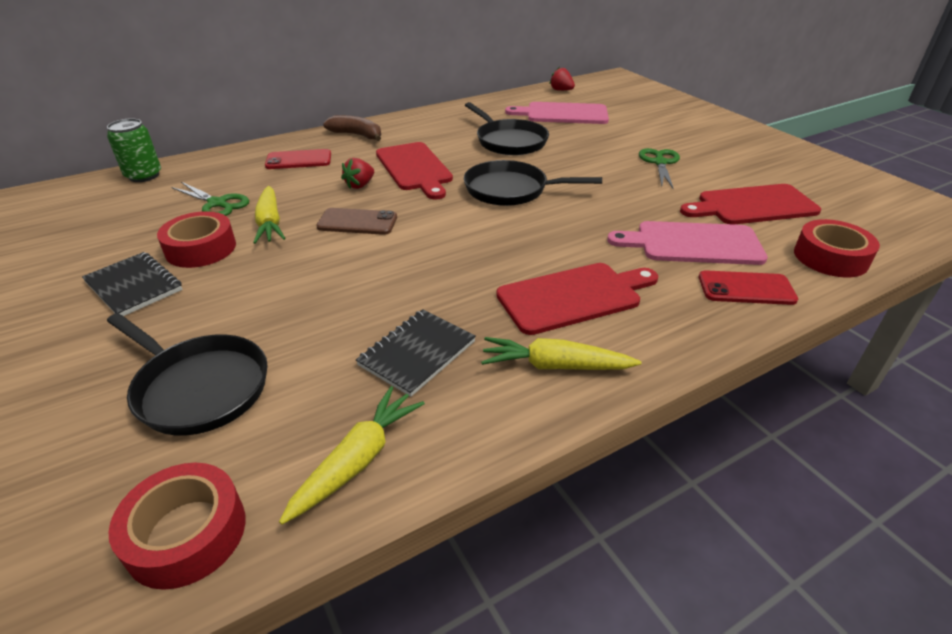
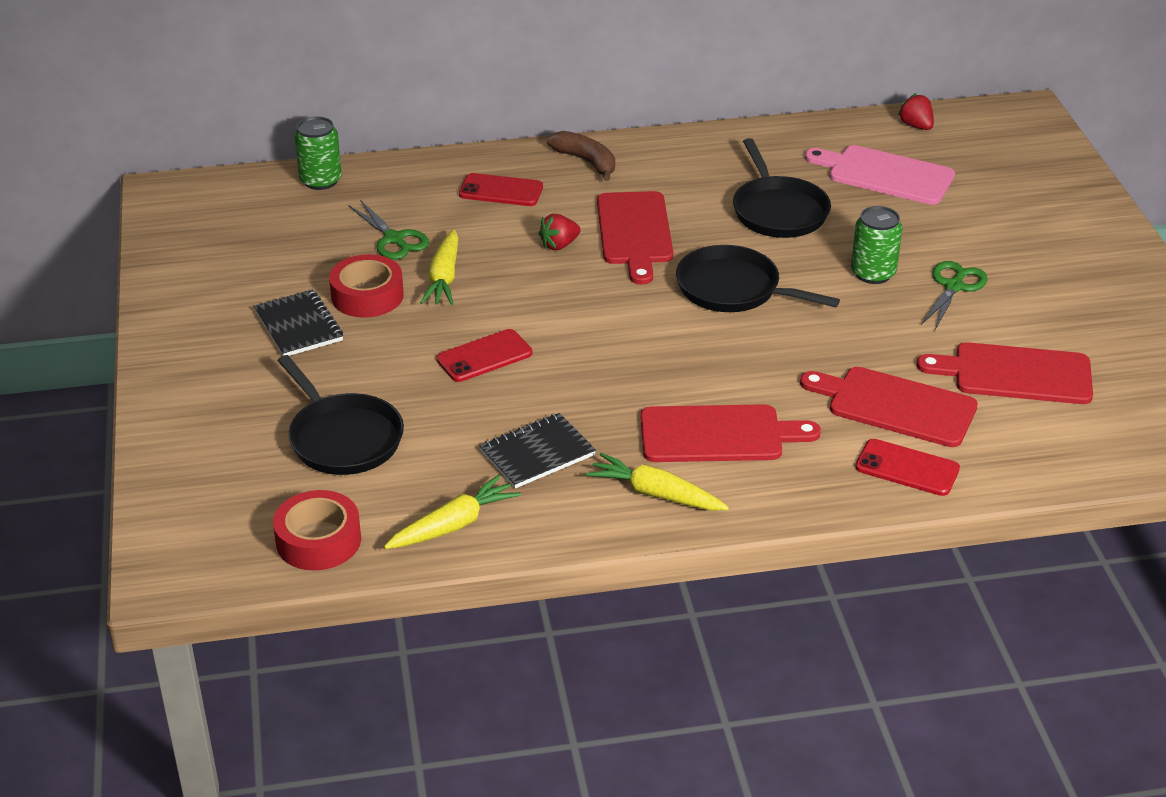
camera: 20 degrees right, 0 degrees up
brown phone [316,208,397,235] -> none
pink cutting board [607,221,768,265] -> red cutting board [800,367,978,447]
red tape [794,219,880,277] -> none
none -> red phone [436,329,532,382]
none -> green can [851,206,902,284]

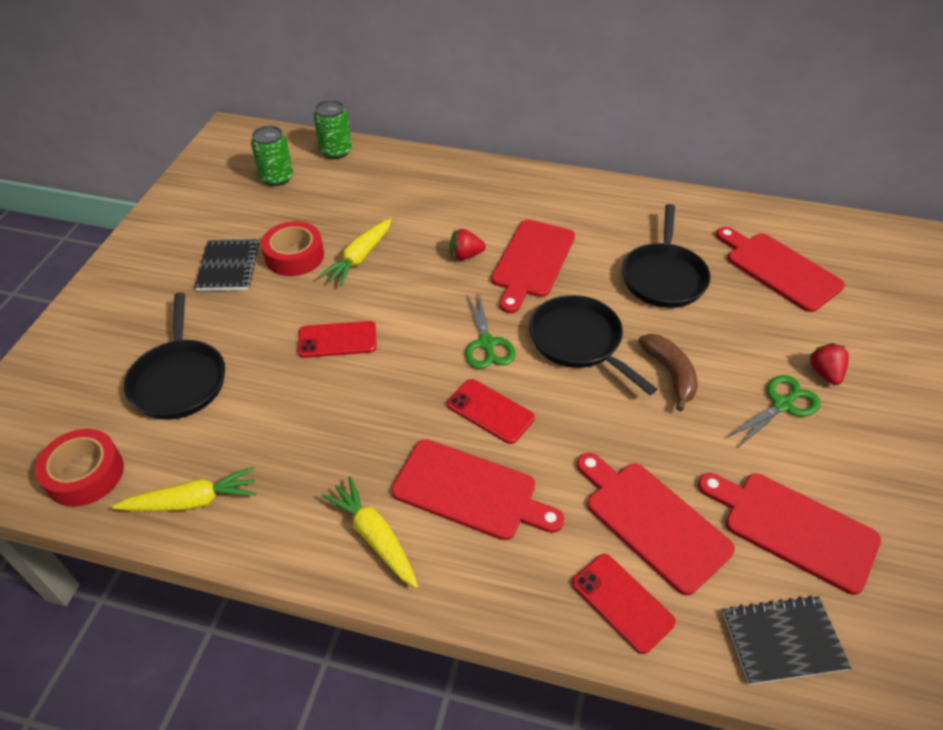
camera: 25 degrees right, 10 degrees up
green scissors [349,200,429,260] -> green scissors moved to [465,294,516,369]
red phone [459,173,543,206] -> red phone moved to [447,379,535,444]
black notebook [480,413,596,488] -> black notebook moved to [723,595,851,685]
brown banana [547,131,615,181] -> brown banana moved to [638,334,698,411]
pink cutting board [805,145,955,205] -> red cutting board [716,227,845,312]
green can [851,206,902,284] -> green can moved to [251,125,293,186]
red strawberry [898,93,934,130] -> red strawberry moved to [809,343,849,385]

